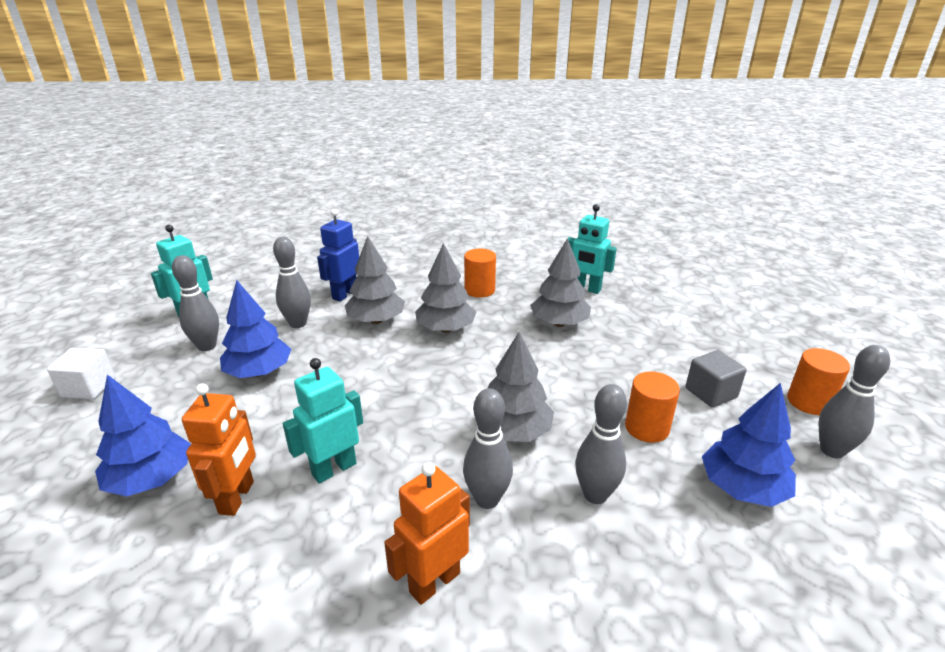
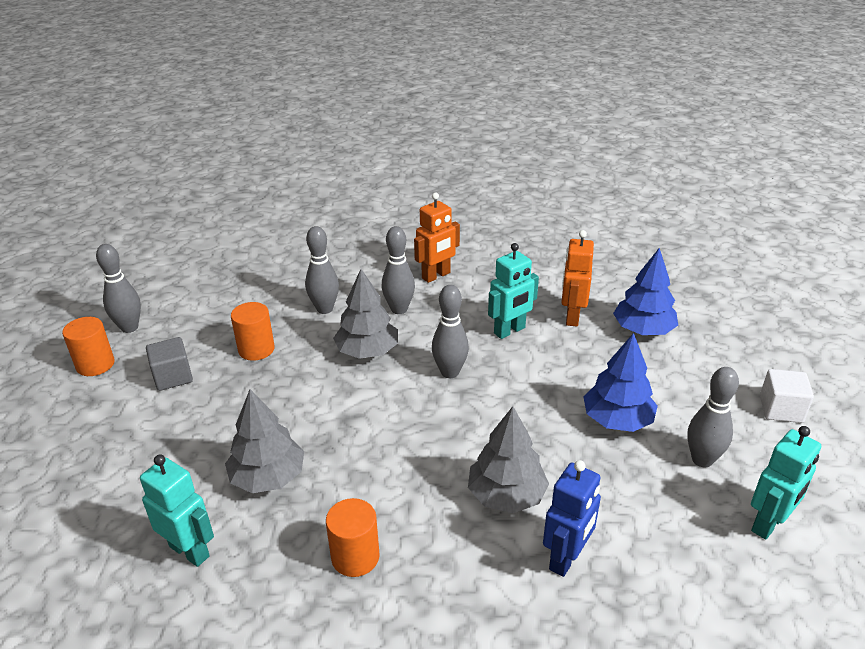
camera: 175 degrees left, 5 degrees up
grey bowling pin [273,237,311,328] -> grey bowling pin moved to [432,285,469,378]
grey tree [415,243,476,333] -> none
blue tree [702,383,796,507] -> none

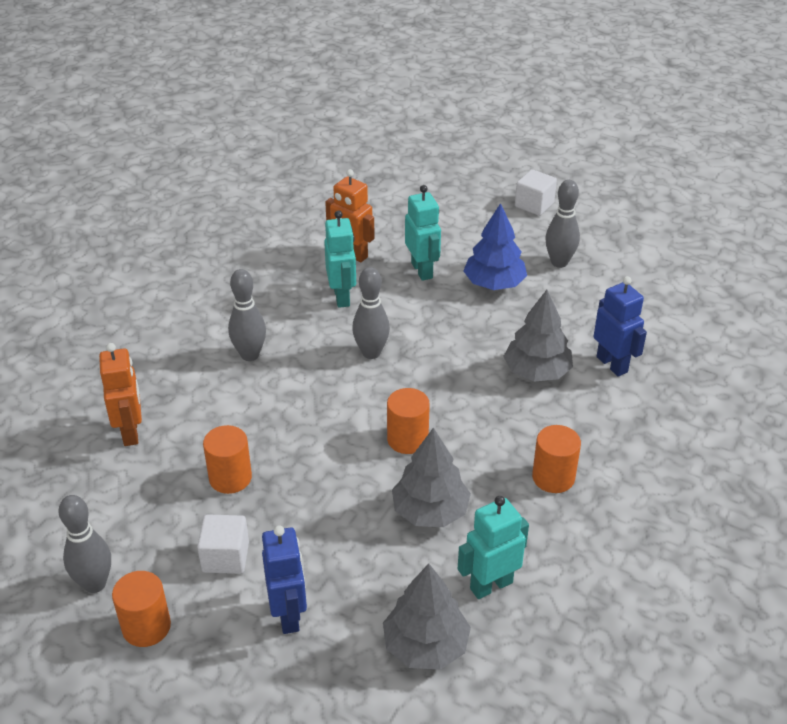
camera: 65 degrees left, 5 degrees up
grey cube [146,337,193,391] -> white cube [197,514,249,574]
grey bowling pin [305,226,339,314] -> none
grey tree [333,269,398,359] -> grey tree moved to [383,564,471,670]
orange robot [414,193,460,283] -> orange robot moved to [99,343,142,446]
blue tree [613,248,678,335] -> none
turquoise robot [751,426,821,540] -> turquoise robot moved to [405,185,441,281]
none -> blue robot [262,525,307,634]
none -> orange cylinder [387,388,430,454]

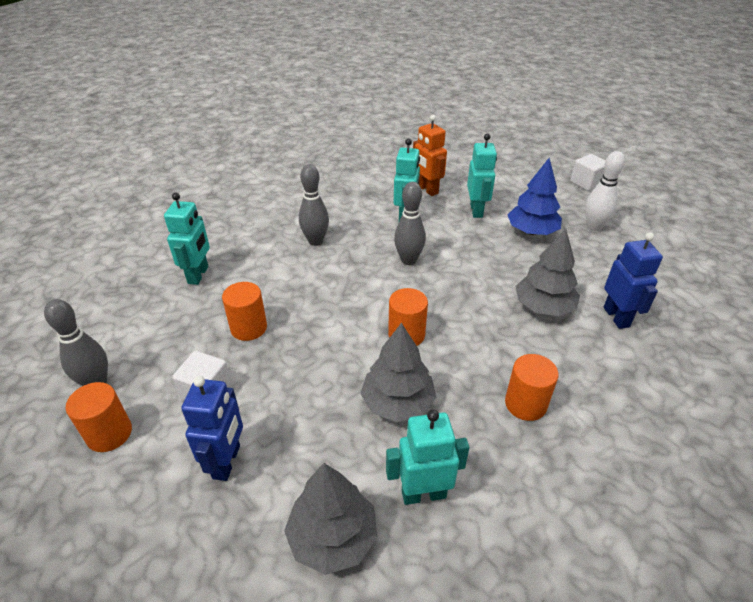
camera: 20 degrees right, 0 degrees up
orange robot [99,343,142,446] -> turquoise robot [164,193,210,285]
grey bowling pin [545,180,580,268] -> white bowling pin [585,151,625,231]

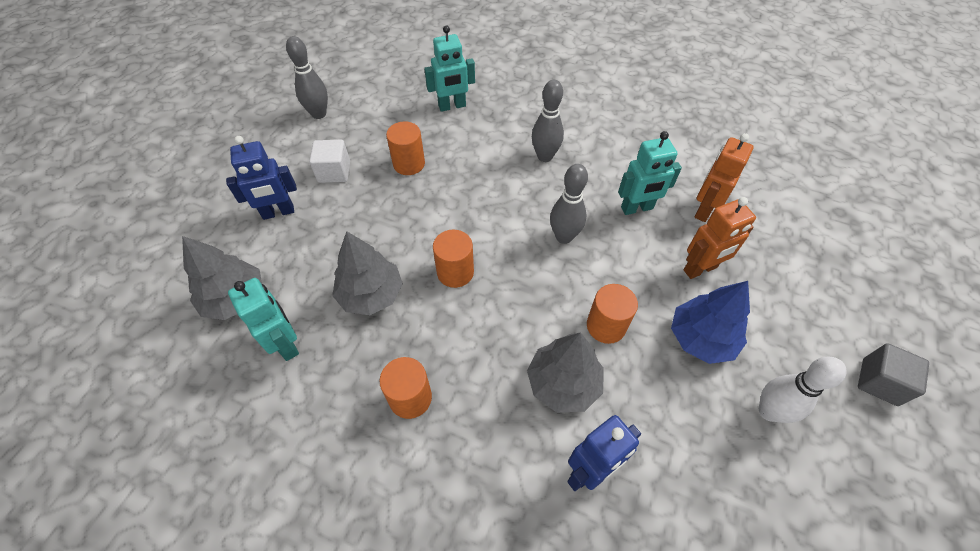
camera: 65 degrees right, 15 degrees up
orange cylinder [66,382,132,452] -> orange cylinder moved to [587,284,638,344]
turquoise robot [467,133,497,218] -> orange robot [684,197,756,279]
white cube [570,154,606,191] -> grey cube [858,343,929,406]

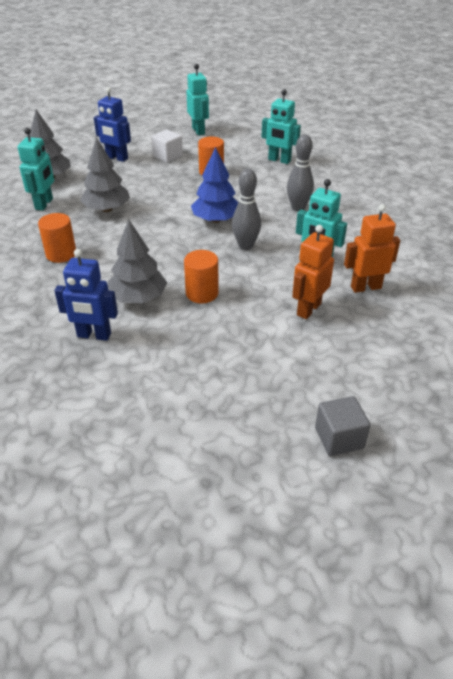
camera: 45 degrees right, 15 degrees down
grey bowling pin [286,36,328,119] -> turquoise robot [186,64,209,135]
orange cylinder [433,230,474,288] -> none
blue tree [671,281,750,364] -> blue tree moved to [191,147,238,223]
orange robot [684,197,756,279] -> orange robot turned 105 degrees clockwise [293,225,334,319]
white bowling pin [759,357,847,423] -> none

